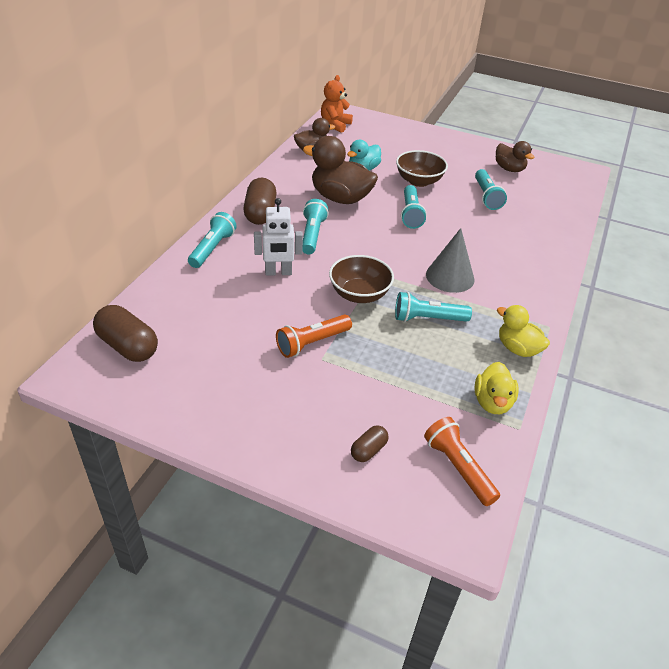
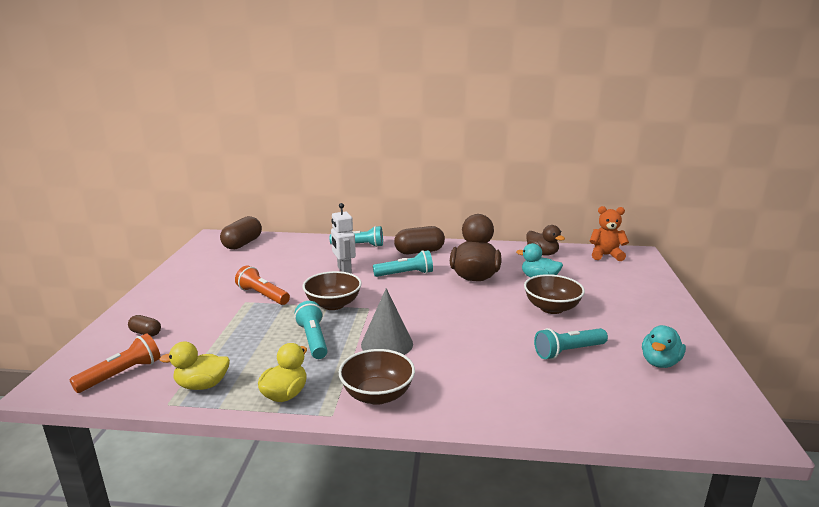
camera: 75 degrees right, 20 degrees down
turquoise flashlight [401,185,427,229] -> none
brown duck [496,141,535,172] -> turquoise duck [642,325,686,368]
none -> brown bowl [338,349,415,405]

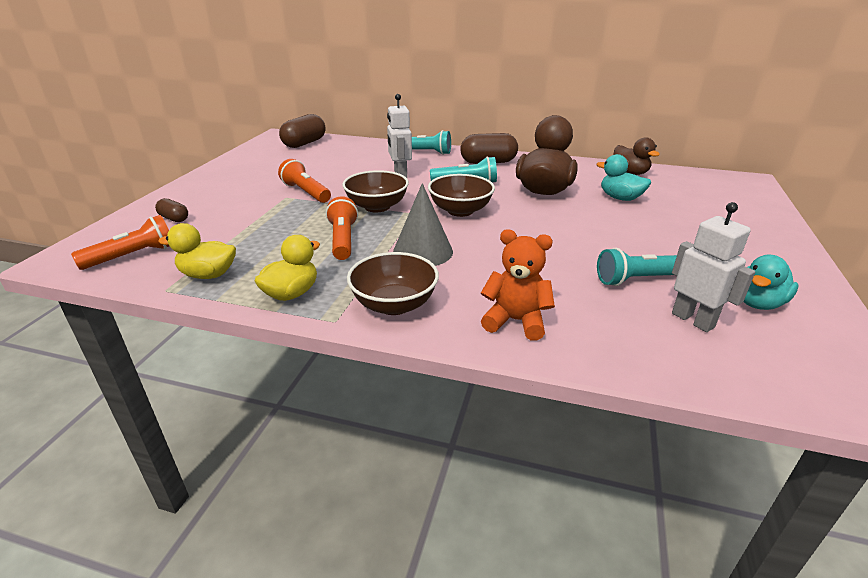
camera: 10 degrees right, 10 degrees up
turquoise flashlight [294,301,328,359] -> orange flashlight [326,196,358,260]
brown bowl [524,274,585,314] -> brown bowl moved to [428,174,495,217]
orange teddy bear [590,206,629,261] -> orange teddy bear moved to [481,229,555,341]
none -> white robot [672,202,755,332]

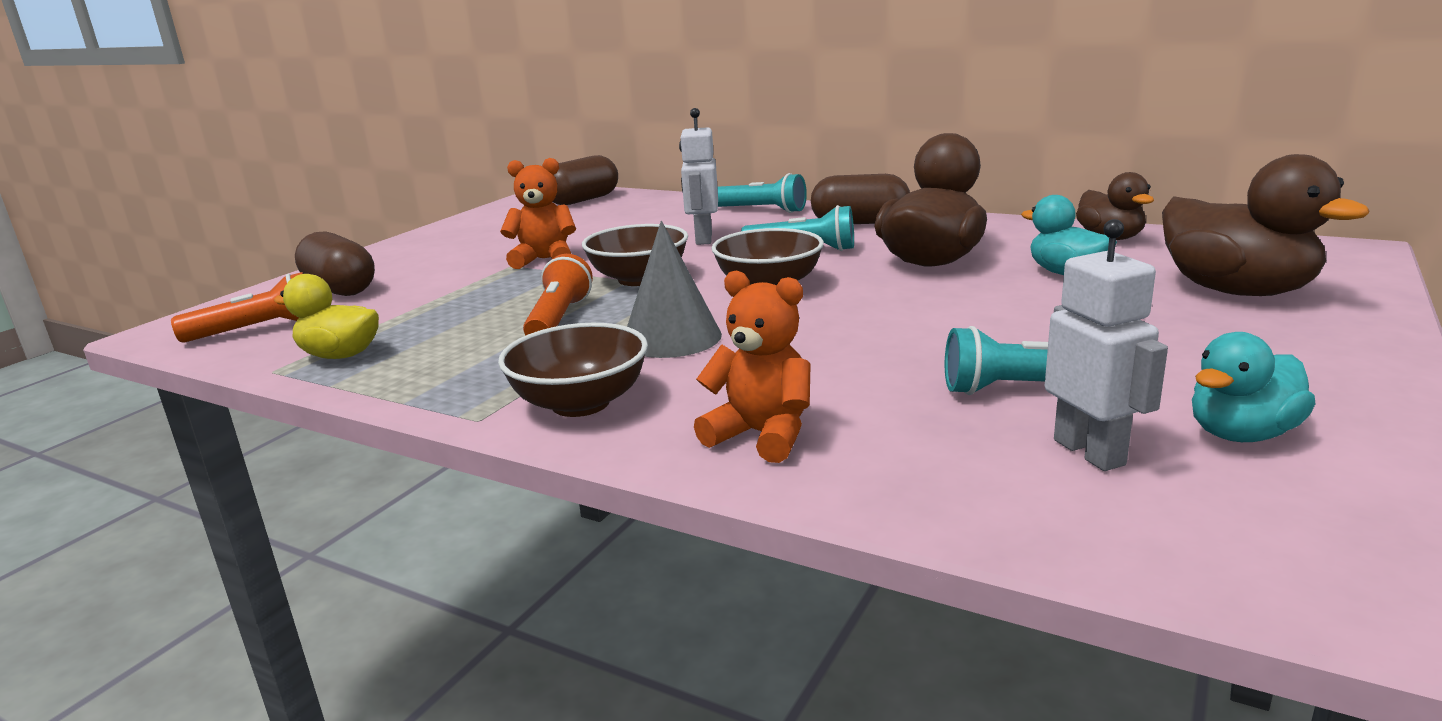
camera: 15 degrees right, 10 degrees down
brown capsule [155,198,188,222] -> brown capsule [295,232,375,296], size x1.89
yellow duck [255,235,320,301] -> none
orange flashlight [278,159,331,203] -> orange teddy bear [500,158,576,269]
none -> brown duck [1162,154,1369,296]

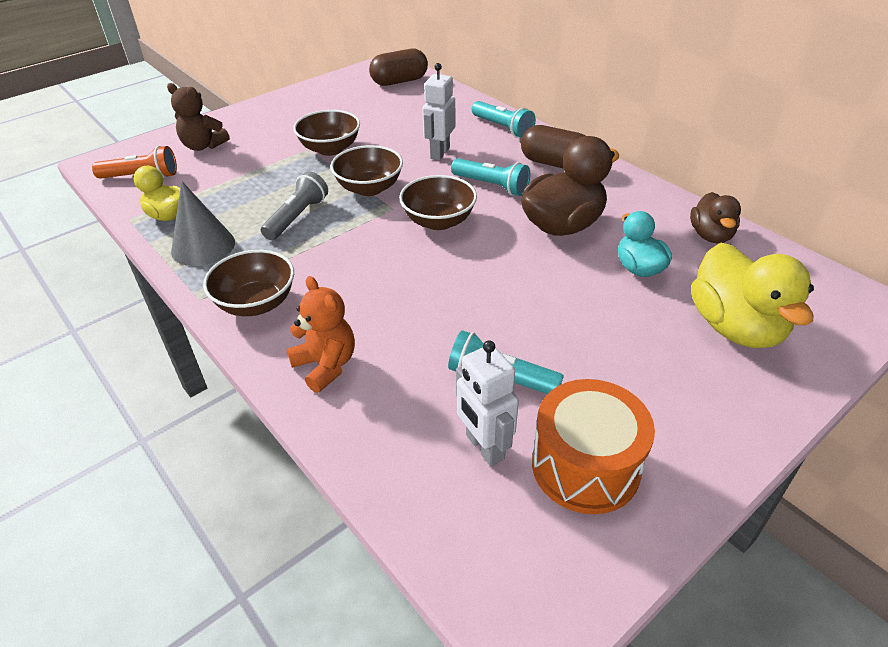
camera: 20 degrees right, 20 degrees up
brown capsule [295,232,375,296] -> brown teddy bear [167,83,230,151]
orange teddy bear [500,158,576,269] -> brown bowl [293,110,360,156]
orange flashlight [523,254,593,335] -> grey flashlight [261,171,328,240]
grey cone [627,221,722,358] -> grey cone moved to [171,181,235,266]
white robot [1045,219,1168,471] -> white robot turned 150 degrees clockwise [456,340,519,466]
brown duck [1162,154,1369,296] -> yellow duck [691,243,814,348]
turquoise duck [1192,332,1315,442] -> orange drum [532,379,655,514]

